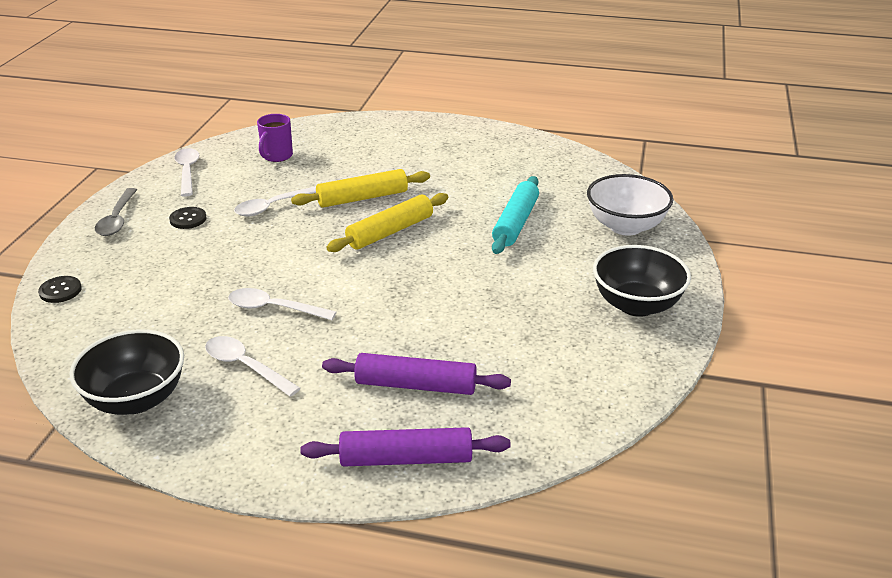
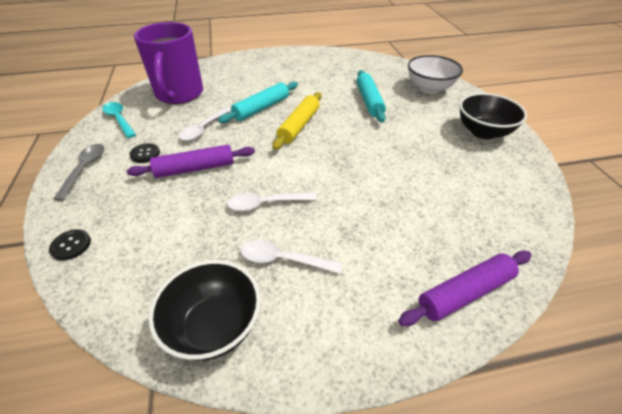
camera: 25 degrees left, 10 degrees up
grey spoon [95,188,137,236] -> grey spoon turned 150 degrees counterclockwise [53,144,104,201]
white spoon [174,148,200,197] -> turquoise spoon [102,102,136,138]
purple mug [257,114,293,162] -> purple mug [134,22,203,104], size x2.16
yellow rolling pin [291,169,430,208] -> turquoise rolling pin [219,82,298,123]
purple rolling pin [322,353,511,395] -> purple rolling pin moved to [127,145,255,178]

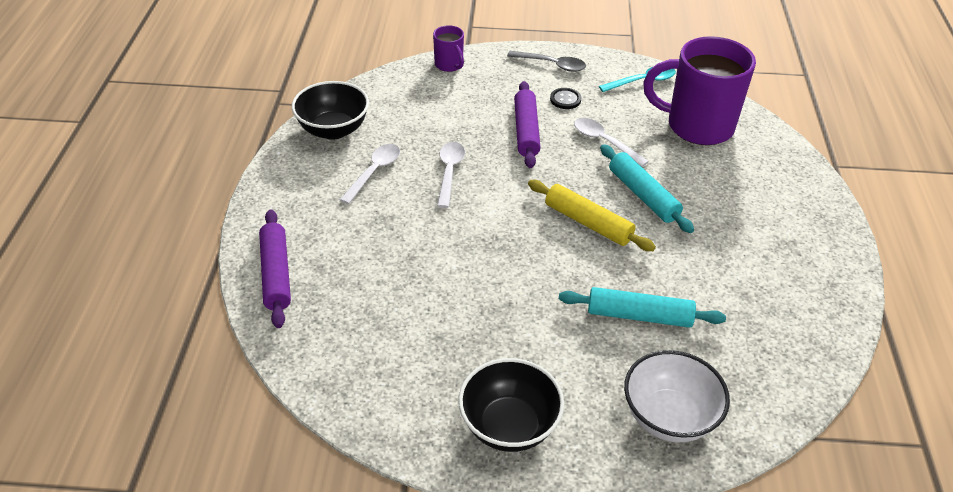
camera: 105 degrees right, 0 degrees up
black button [49,229,91,261] -> purple mug [433,25,464,72]

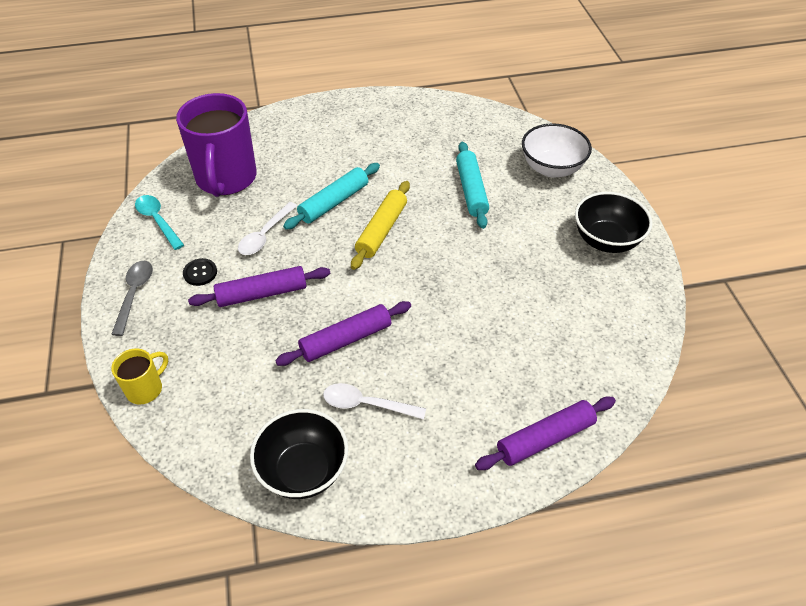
camera: 105 degrees left, 5 degrees up
purple mug [433,25,464,72] -> yellow mug [111,349,168,404]
white spoon [437,142,465,208] -> purple rolling pin [275,301,411,366]

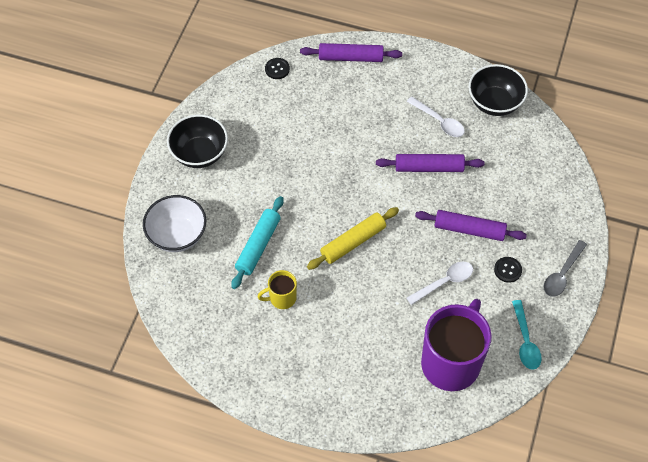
camera: 150 degrees left, 10 degrees up
yellow mug [111,349,168,404] -> yellow mug moved to [257,270,297,309]
turquoise rolling pin [283,163,380,230] -> none
none -> black button [265,58,290,79]

